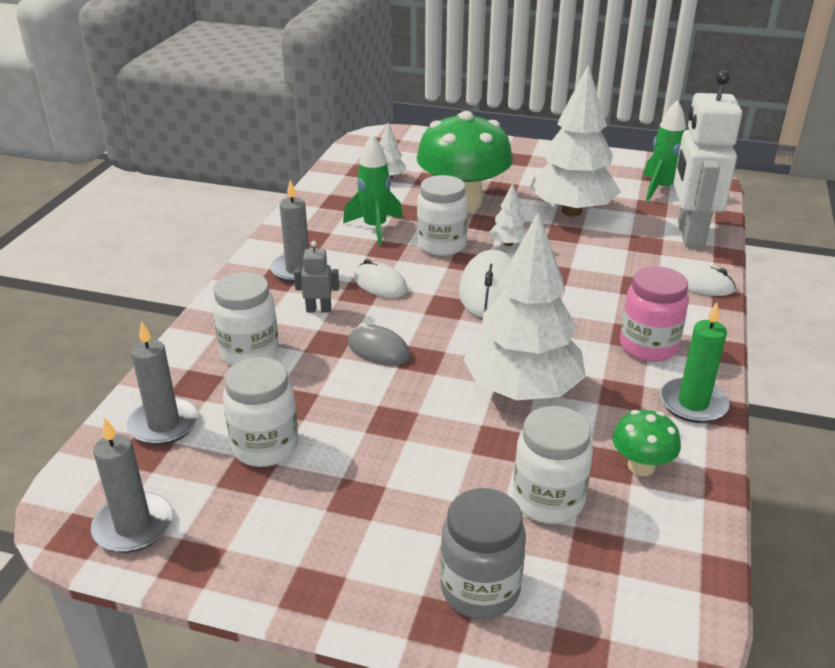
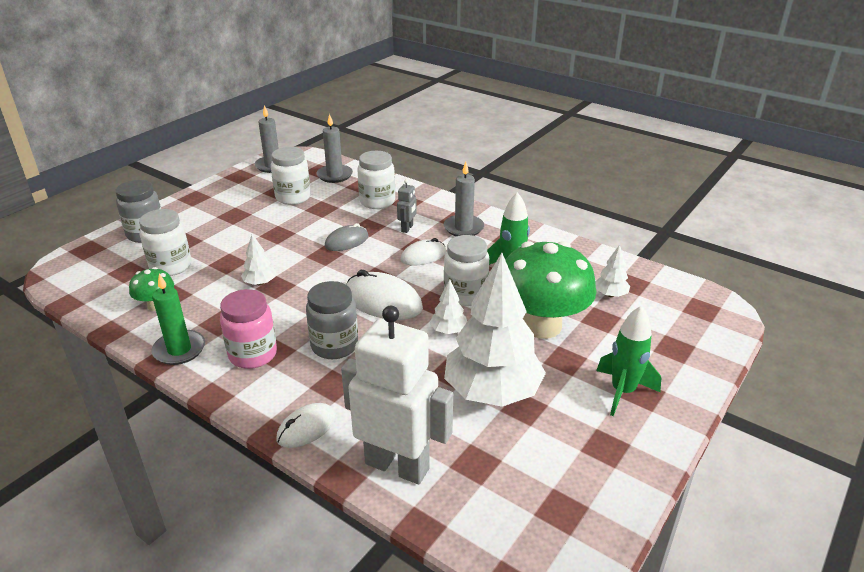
camera: 110 degrees right, 0 degrees up
white tree [463,212,586,400] -> white tree [241,234,276,286], size x0.42
green rocket [643,100,686,201] -> green rocket moved to [596,306,661,416]
none -> grey jar [306,281,358,359]

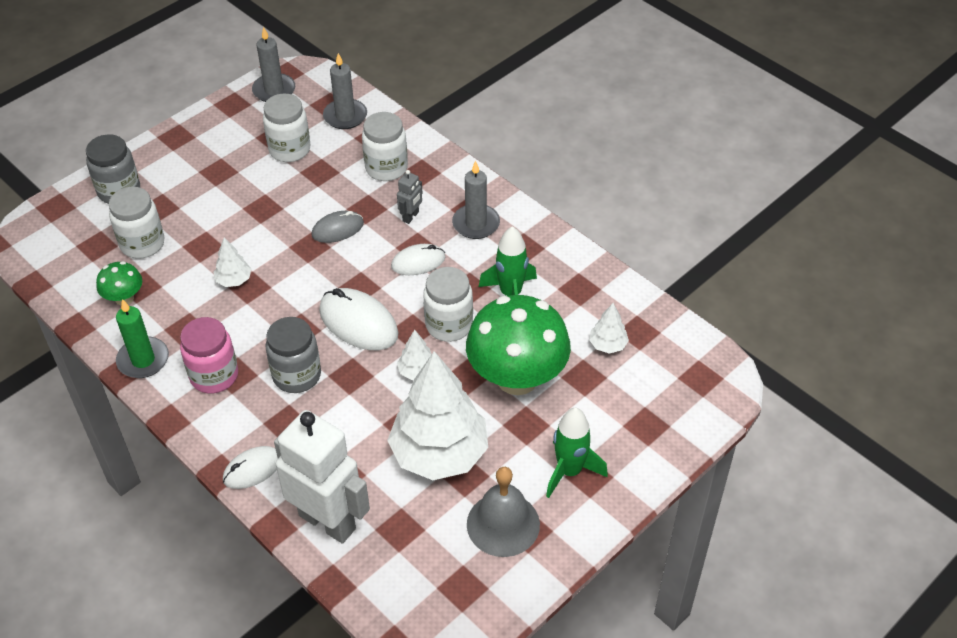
camera: 10 degrees right, 15 degrees up
none -> grey bell [467,467,540,557]

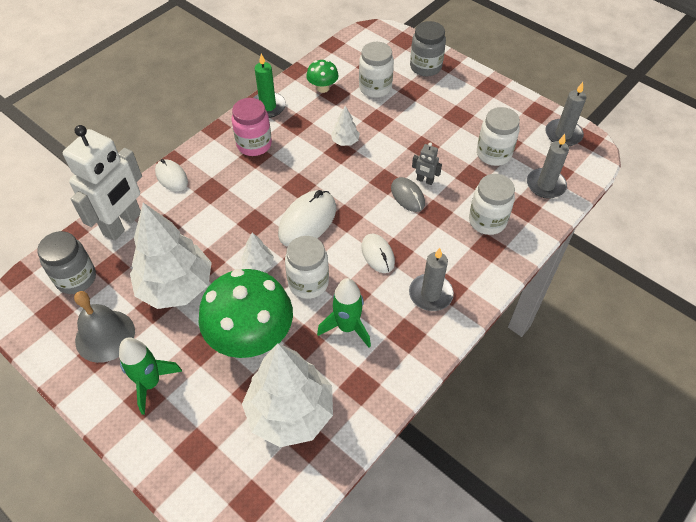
camera: 85 degrees right, 5 degrees up
grey jar [266,317,321,393] -> grey jar moved to [37,231,96,294]
grey robot [397,170,423,224] -> grey robot moved to [412,142,442,185]
white tree [589,303,629,354] -> white tree [242,343,333,447], size x2.36

